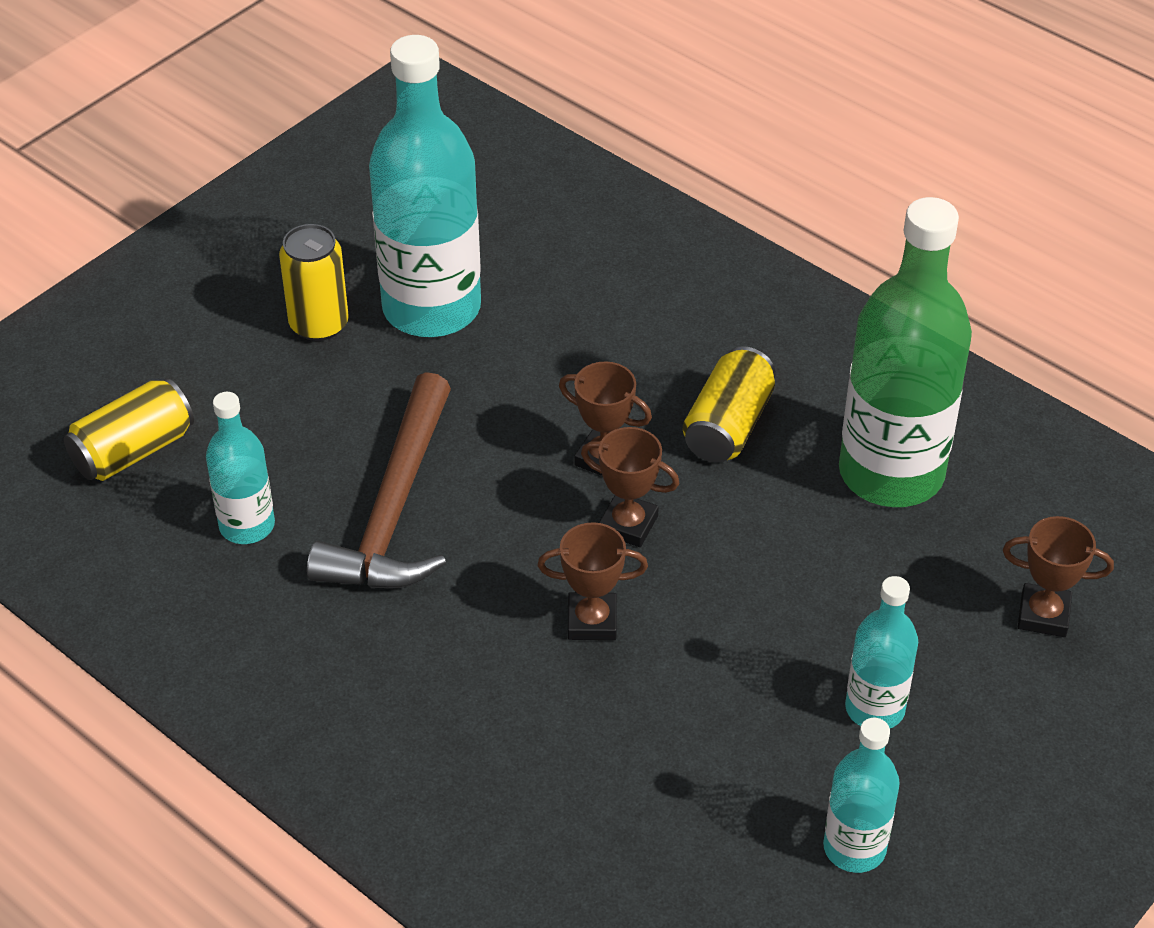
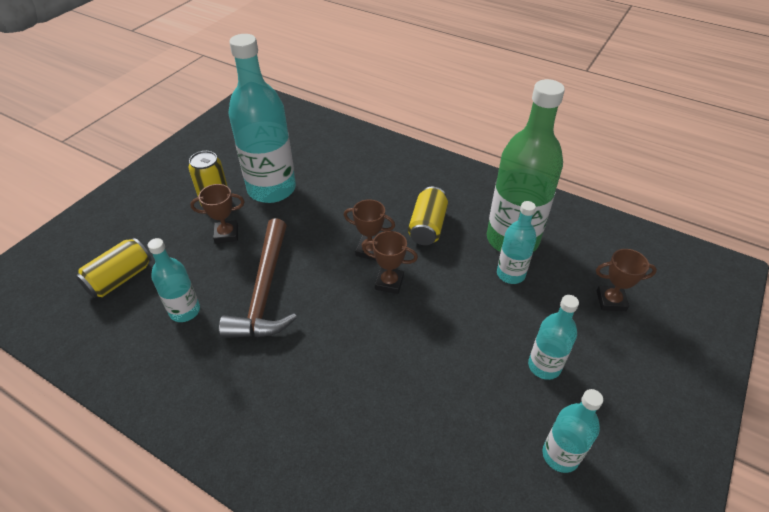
camera: 10 degrees left, 0 degrees up
brown trophy [537,522,648,640] -> brown trophy moved to [190,184,245,244]
none -> turquoise bottle [497,201,537,284]

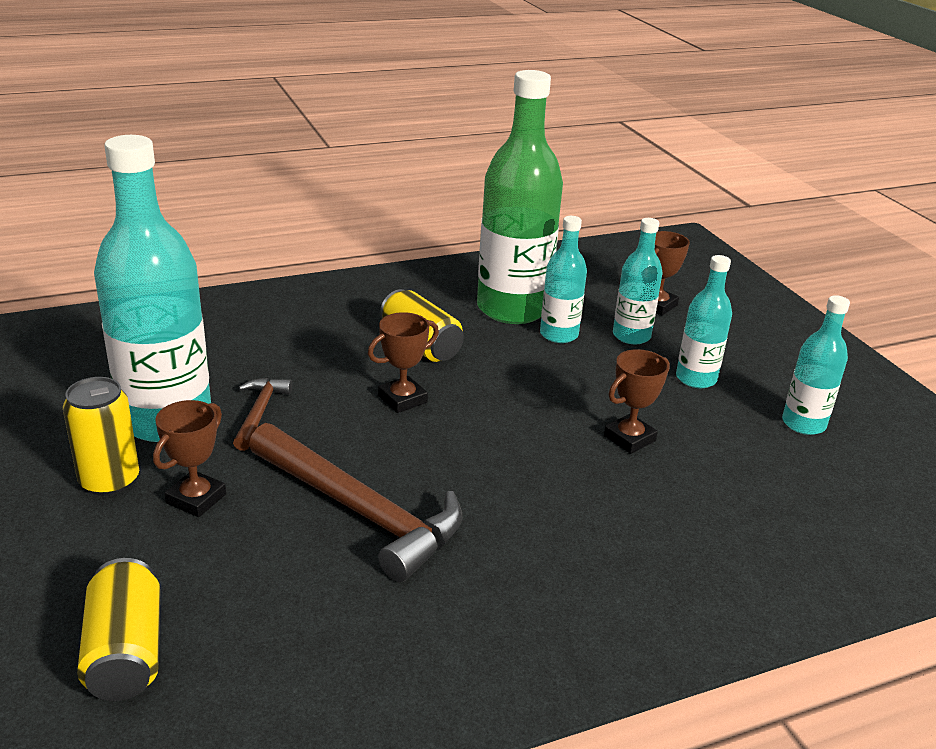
camera: 55 degrees left, 15 degrees down
turquoise bottle [148,238,200,322] -> turquoise bottle moved to [613,218,663,344]
brown trophy [362,231,418,294] -> brown trophy moved to [604,349,670,454]
none -> brown hammer [233,378,292,451]

